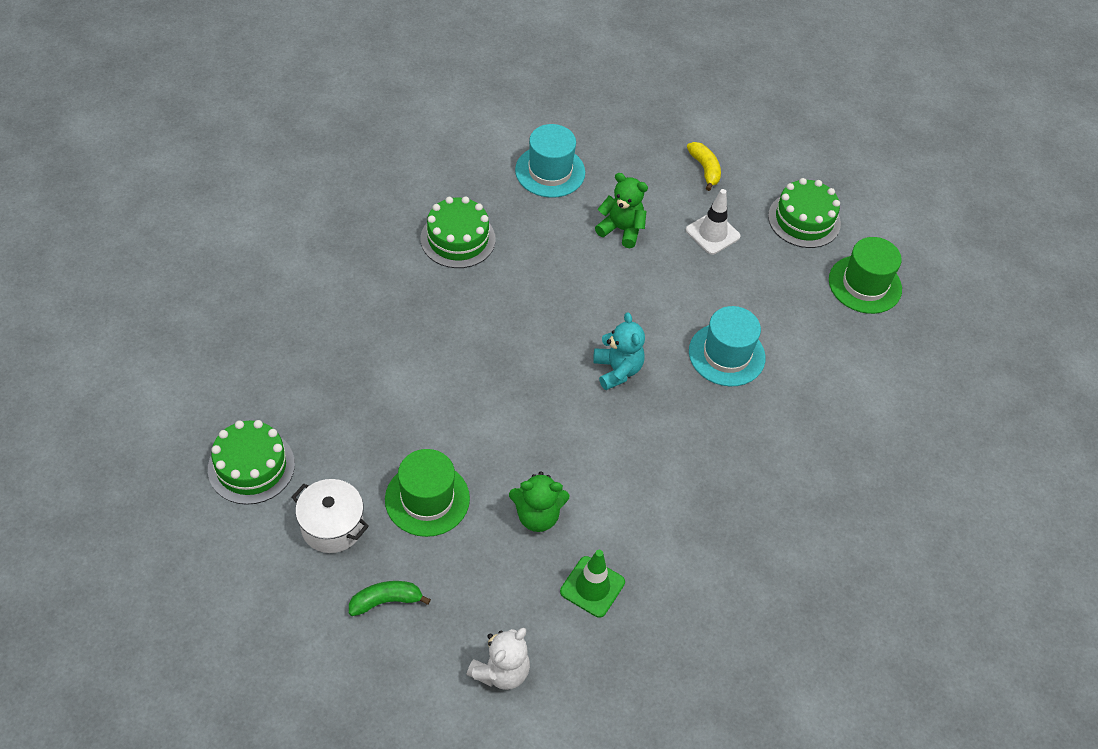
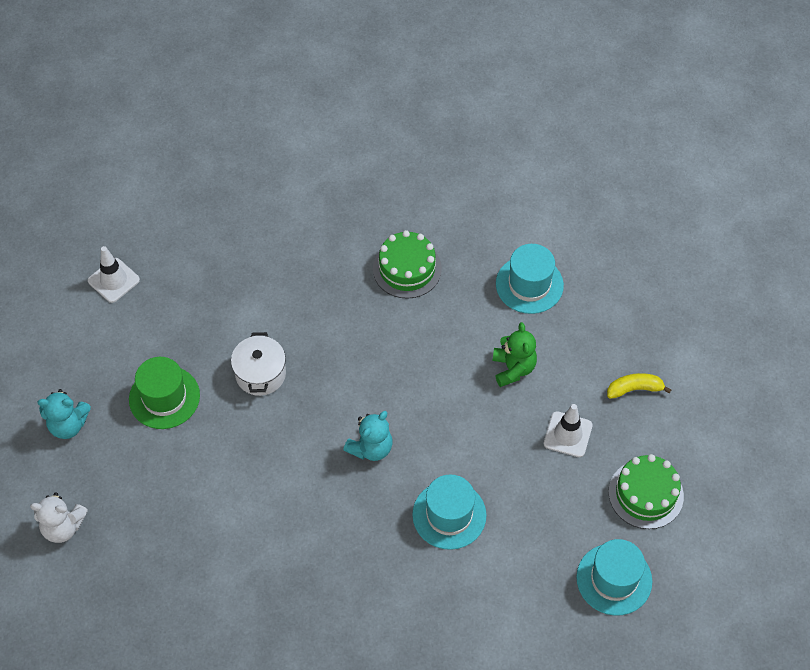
camera: 60 degrees right, 5 degrees up
green cake [208,420,295,505] -> white traffic cone [88,246,140,303]
white pot [292,479,369,553] -> white pot moved to [231,332,286,396]
green banana [349,581,431,616] -> turquoise teddy bear [37,389,91,439]
green teddy bear [509,471,569,532] -> none
green traffic cone [560,550,625,618] -> none
yellow banana [687,142,721,191] -> yellow banana turned 135 degrees counterclockwise [607,373,672,399]
green hat [829,237,902,314] -> turquoise hat [576,539,652,616]

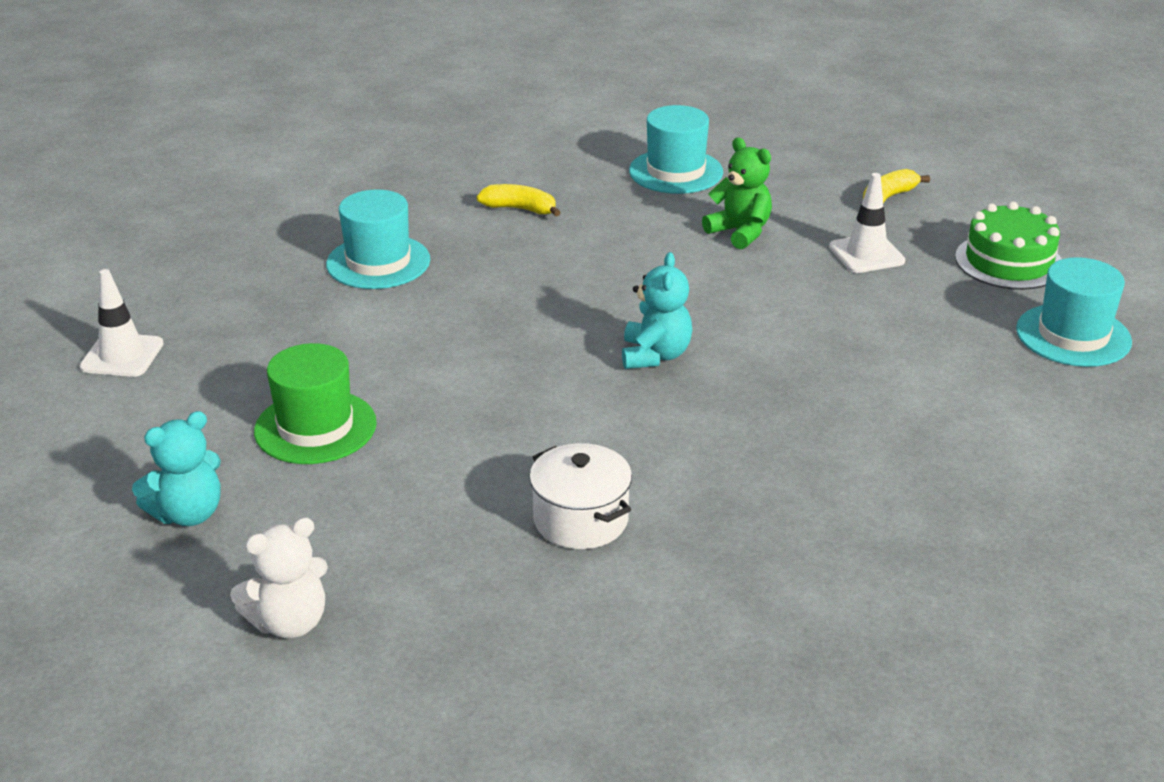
camera: 35 degrees left, 25 degrees down
white pot [231,332,286,396] -> white pot moved to [529,443,632,549]
green cake [373,230,442,299] -> yellow banana [477,184,561,216]
turquoise hat [412,475,486,550] -> turquoise hat moved to [326,190,430,289]

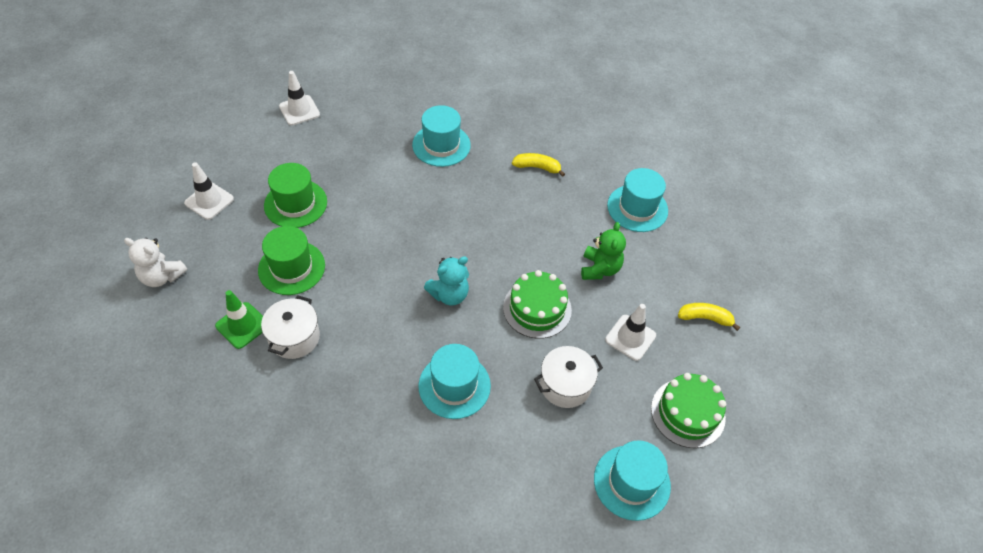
camera: 50 degrees right, 20 degrees up
turquoise teddy bear [132,411,221,526] -> white traffic cone [184,162,234,220]
yellow banana [477,184,561,216] -> yellow banana turned 60 degrees counterclockwise [512,153,565,177]
none -> green traffic cone [215,290,263,349]
none -> green hat [258,226,325,295]
none -> turquoise hat [418,344,491,419]
none -> green cake [503,270,572,339]
none -> white pot [534,346,603,408]

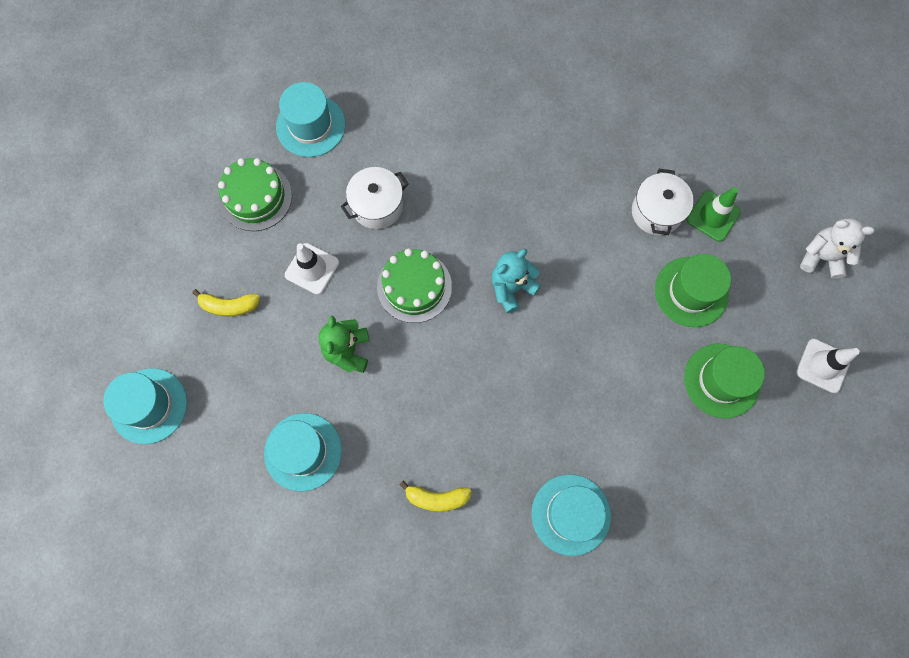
camera: 175 degrees right, 20 degrees up
white traffic cone [279,71,320,125] -> none
turquoise hat [418,344,491,419] -> turquoise hat moved to [103,368,187,444]

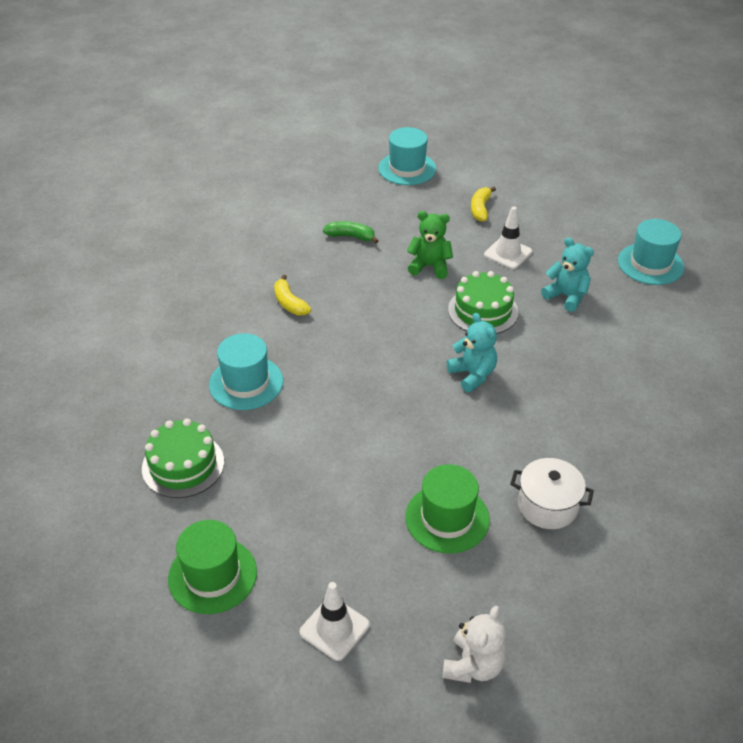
camera: 100 degrees right, 30 degrees down
green cake [218,158,292,231] -> green cake moved to [142,418,224,498]
turquoise hat [264,413,342,492] -> green banana [323,221,379,243]
white pot [341,167,409,229] -> turquoise teddy bear [541,237,594,312]
yellow banana [399,480,472,511] -> yellow banana turned 45 degrees counterclockwise [274,275,311,315]
green hat [684,344,765,418] -> green hat moved to [168,520,257,614]
green traffic cone [687,187,741,242] -> none

